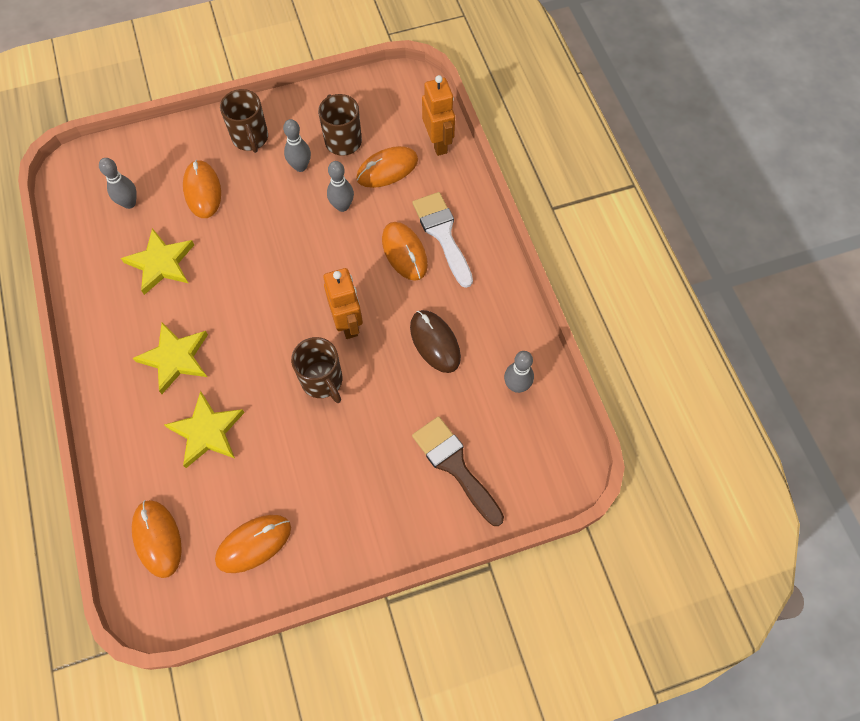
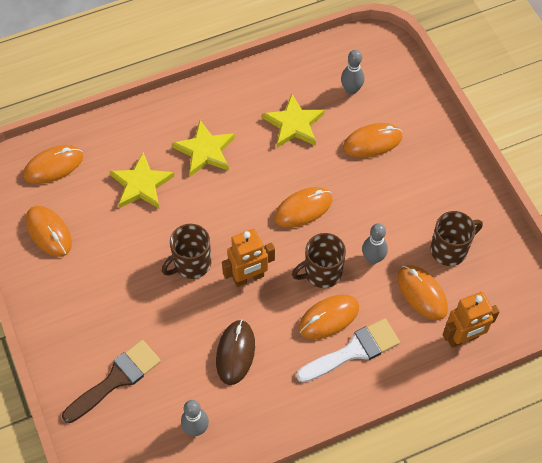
camera: 85 degrees right, 5 degrees down
brown mug [220,89,268,153] -> brown mug moved to [292,233,346,288]
grey bowling pin [283,119,311,172] -> none
brown mouse [410,310,461,373] -> brown mouse turned 45 degrees counterclockwise [216,320,255,385]
none -> orange mouse [274,187,333,228]

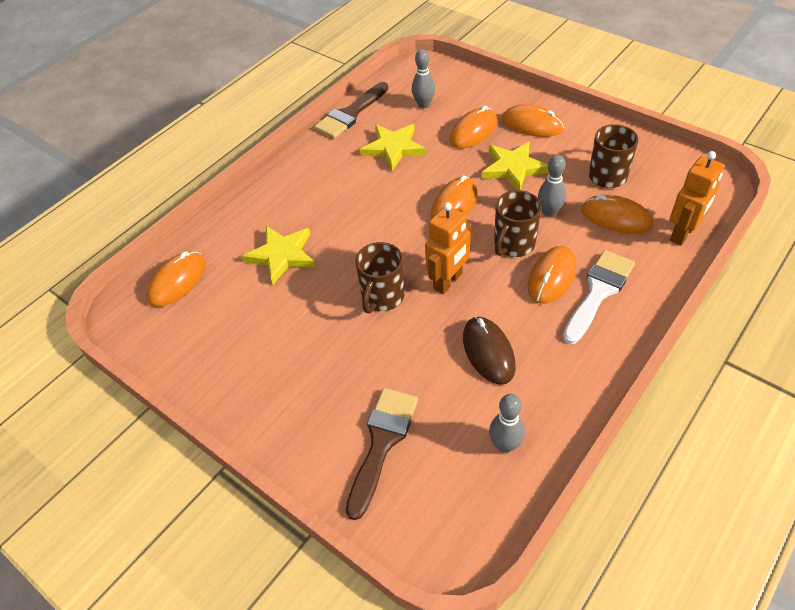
camera: 25 degrees left, 10 degrees down
orange mouse [26,206,72,257] -> orange mouse moved to [502,104,564,137]
yellow star [172,120,235,177] -> yellow star moved to [481,141,549,190]
none -> brown brush [314,82,388,139]

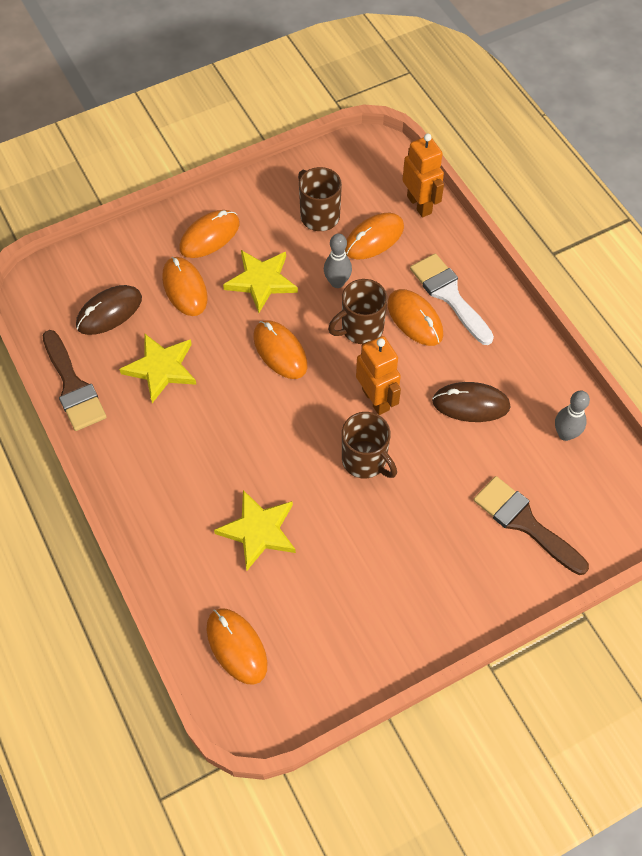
camera: 70 degrees left, 10 degrees up
grey bowling pin [412,49,435,109] -> brown mouse [76,285,142,335]
brown mug [494,190,542,257] -> brown mug turned 90 degrees clockwise [328,279,387,344]

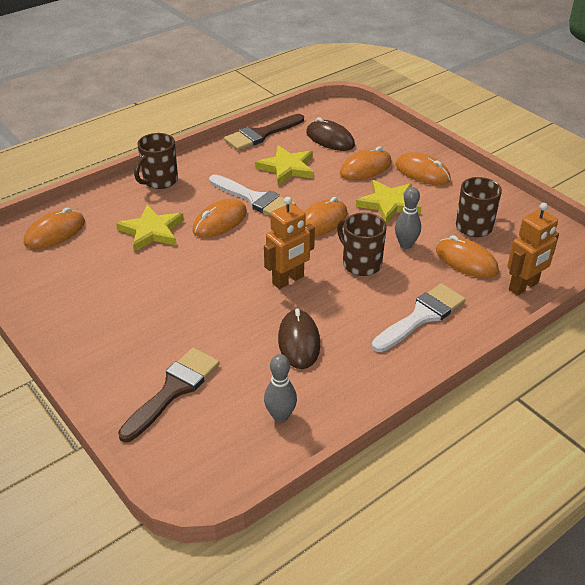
camera: 80 degrees right, 20 degrees down
brown mug [342,412,397,479] -> brown mug moved to [134,133,178,189]
orange mouse [387,289,443,346] -> orange mouse moved to [193,199,247,238]
none -> white brush [209,174,296,215]

